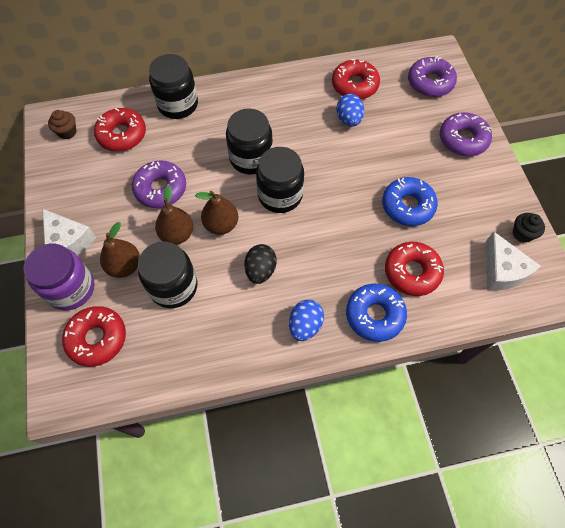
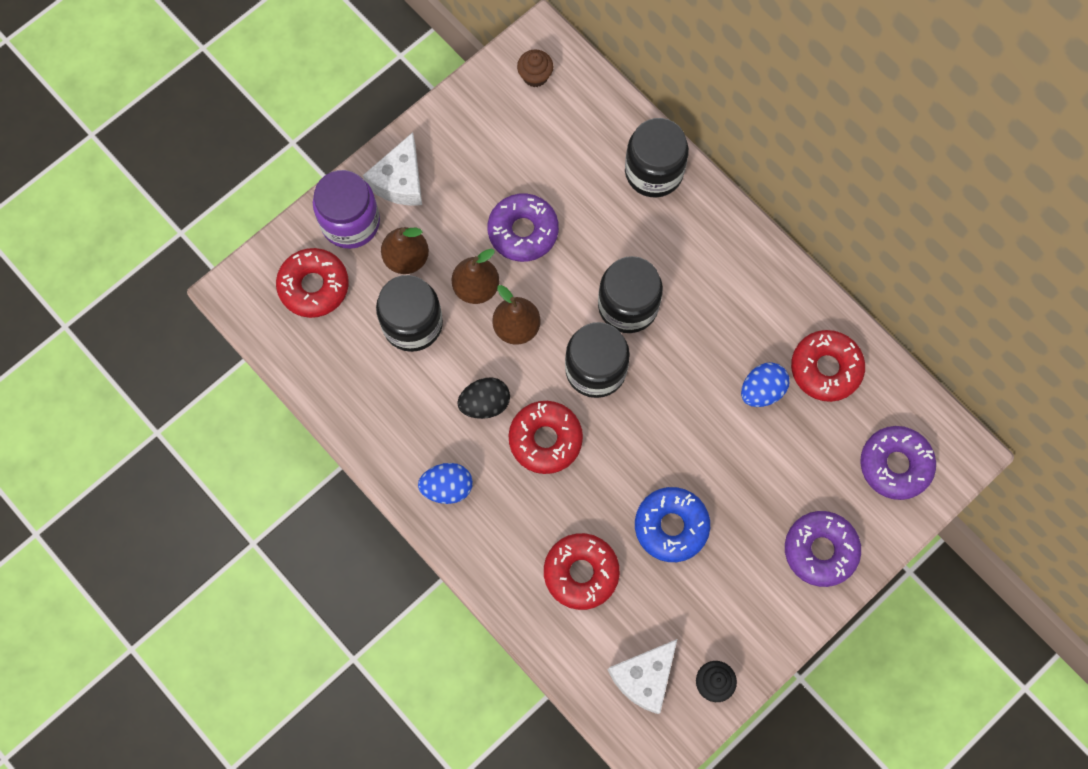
camera: 60 degrees right, 10 degrees up
red donut [94,108,146,151] -> red donut moved to [509,401,583,474]
blue donut [346,284,407,342] -> none

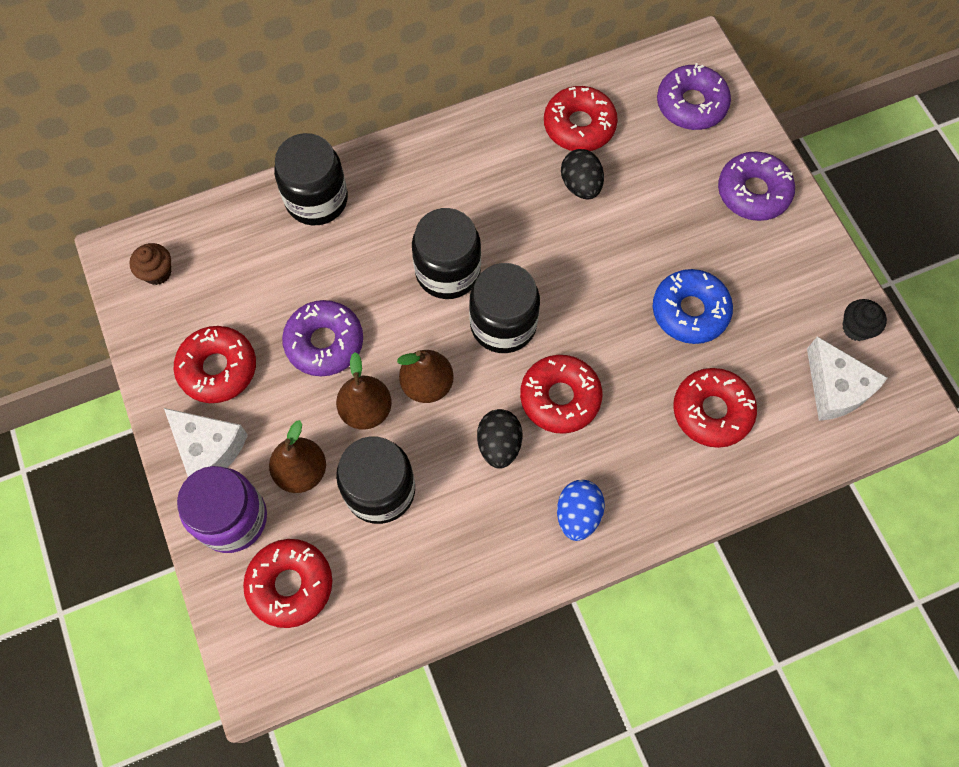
camera: 70 degrees left, 5 degrees down
blue egg [741,362,790,407] -> black egg [561,149,604,200]
none -> red donut [174,326,256,403]

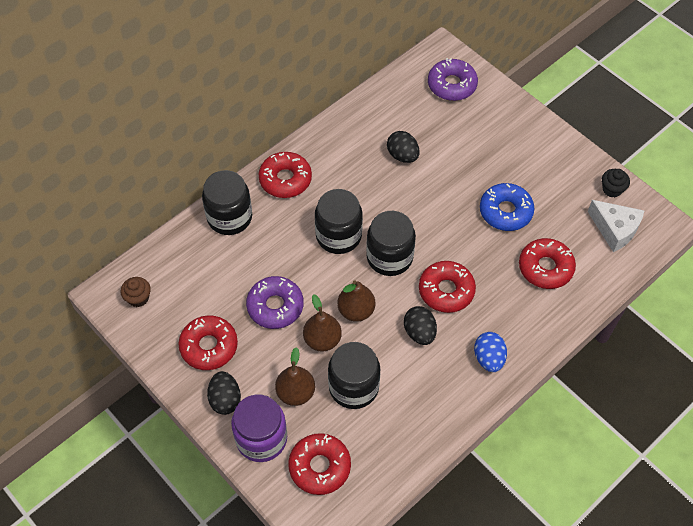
camera: 20 degrees left, 10 degrees down
white cheese [164,408,248,477] -> black egg [207,371,241,415]
red donut [544,86,618,151] -> red donut moved to [259,152,312,198]
purple donut [718,151,795,221] -> none

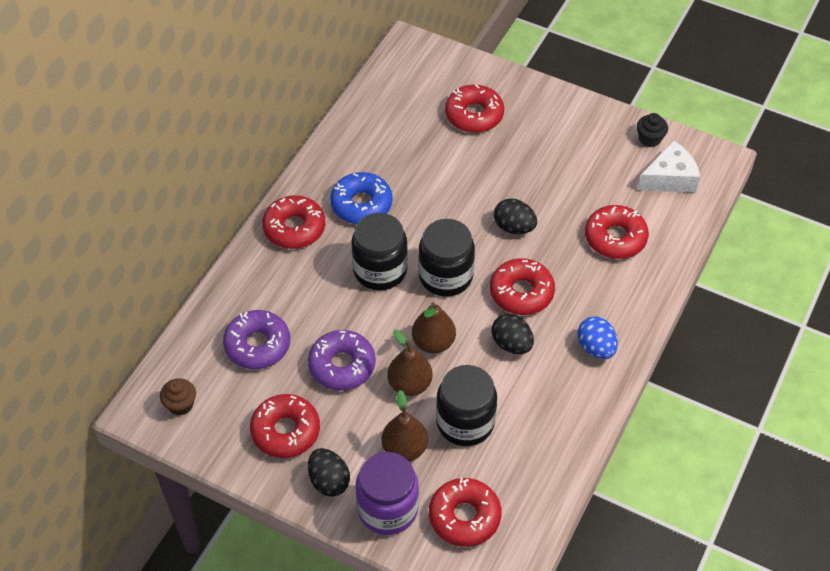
camera: 20 degrees left, 5 degrees down
black jar [202,170,252,235] -> none
black egg [387,131,420,163] -> black egg moved to [494,198,537,234]
purple donut [428,58,478,101] -> purple donut moved to [223,310,290,369]
blue donut [480,183,534,231] -> blue donut moved to [330,172,393,224]
white cheese [588,200,644,252] -> white cheese turned 45 degrees counterclockwise [638,140,700,193]
none -> red donut [445,84,504,133]

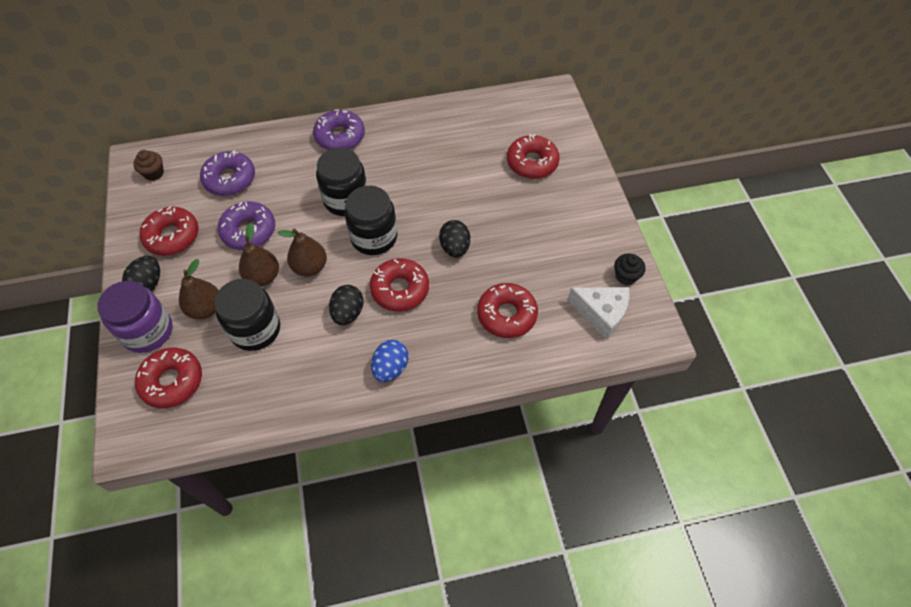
camera: 50 degrees right, 5 degrees up
red donut [262,195,325,249] -> purple donut [313,109,365,150]
blue donut [330,172,393,224] -> none

